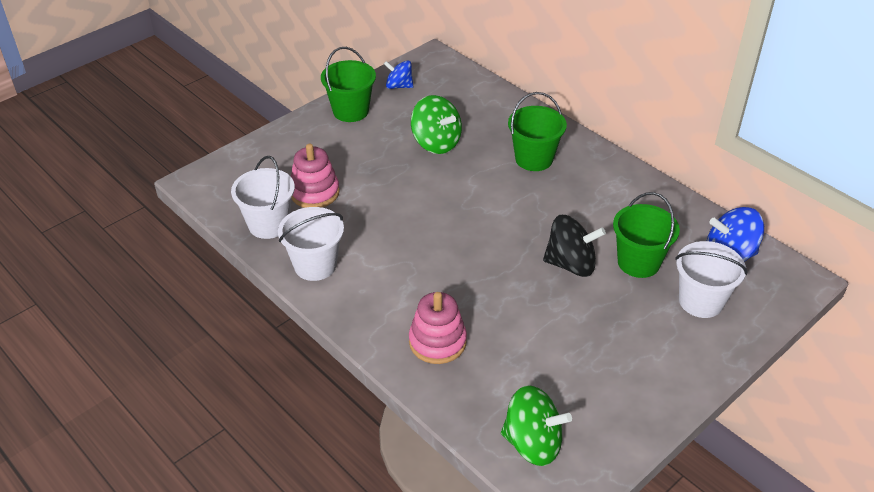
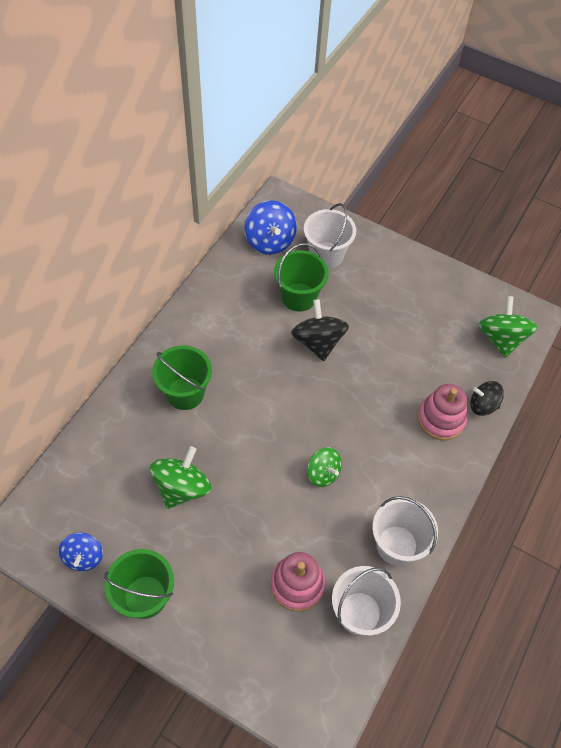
camera: 110 degrees left, 15 degrees up
none -> green spinning top [307,447,342,487]
none -> black spinning top [470,381,504,416]

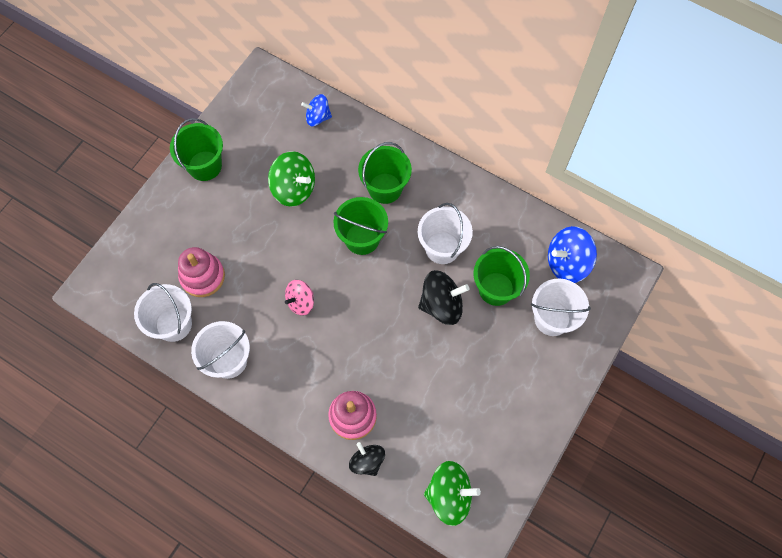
camera: 95 degrees right, 10 degrees up
blue spinning top [59,532,103,571] -> blue spinning top moved to [301,94,332,126]
green spinning top [307,447,342,487] -> pink spinning top [285,280,314,316]
black spinning top [470,381,504,416] -> black spinning top turned 45 degrees counterclockwise [349,442,385,476]
none -> green bucket [333,197,388,255]
none -> white bucket [418,203,473,264]

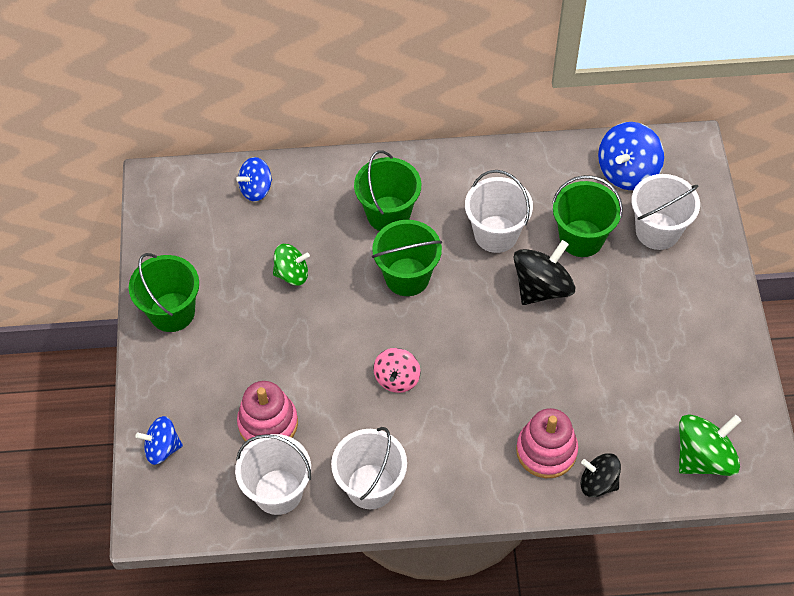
camera: 35 degrees left, 10 degrees down
green spinning top [268,151,315,207] -> green spinning top [273,244,310,286], size x0.64
none -> blue spinning top [136,416,183,465]

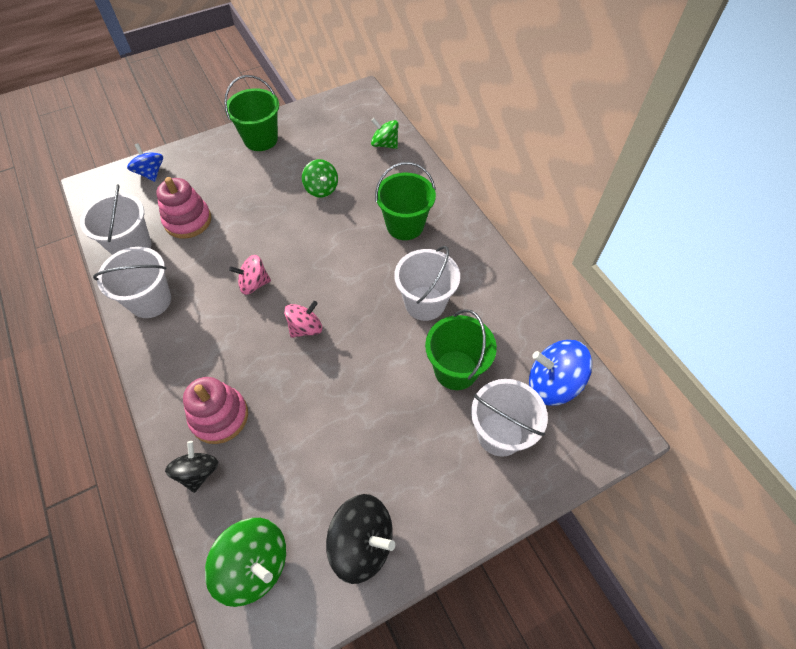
camera: 65 degrees right, 0 degrees up
blue spinning top [236,157,272,201] -> green spinning top [371,118,399,149]
green bucket [372,220,442,296] -> none
black spinning top [513,240,576,305] -> black spinning top moved to [326,494,395,584]
none -> pink spinning top [284,301,322,338]

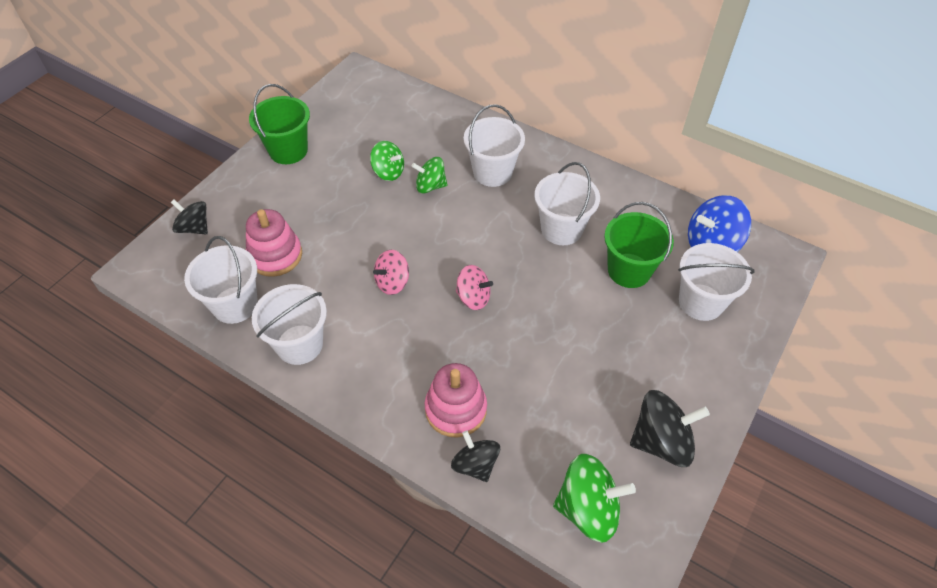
camera: 30 degrees left, 5 degrees down
blue spinning top [127,143,163,182] -> black spinning top [171,199,208,234]
pink spinning top [284,301,322,338] -> pink spinning top turned 90 degrees clockwise [456,265,493,310]
green spinning top [371,118,399,149] -> green spinning top moved to [412,157,447,194]
green bucket [375,162,436,240] -> white bucket [464,104,525,187]

